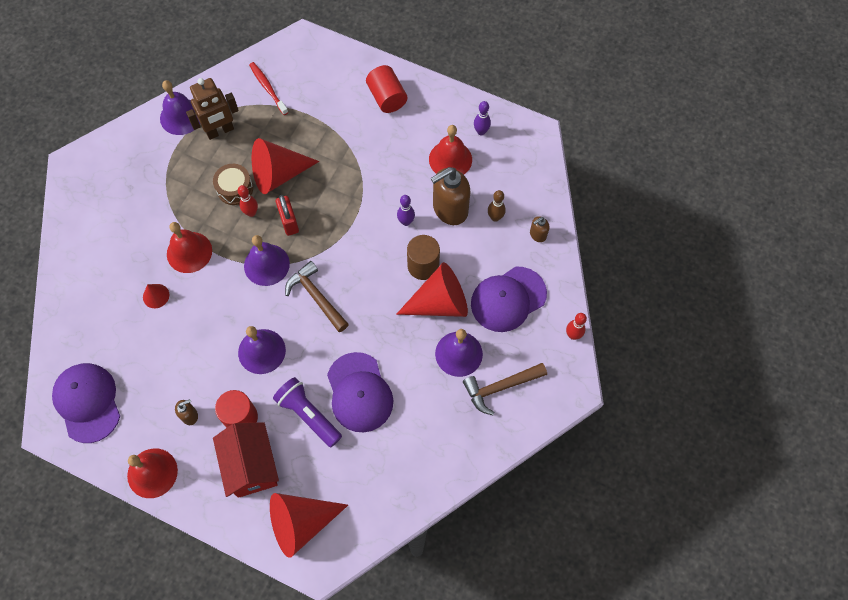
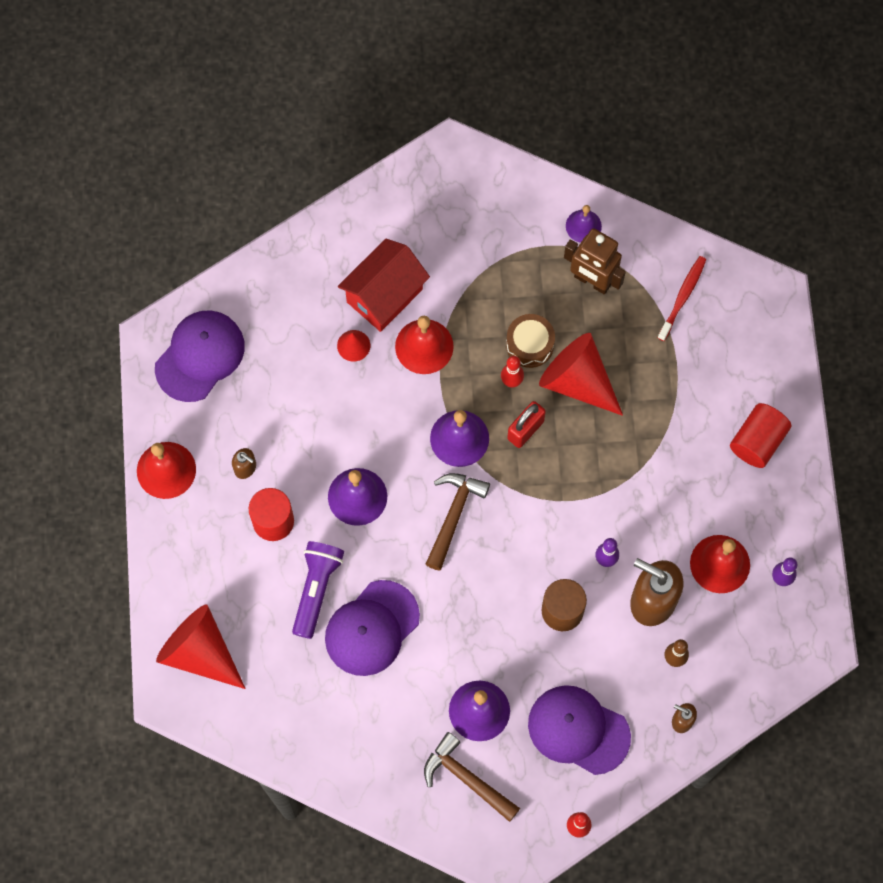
camera: 60 degrees right, 5 degrees up
purple bell [160,80,200,135] -> purple bell [566,205,602,243], size x0.63
red house [213,422,279,498] -> red house moved to [338,239,430,332]
red cone [396,262,468,317] -> none

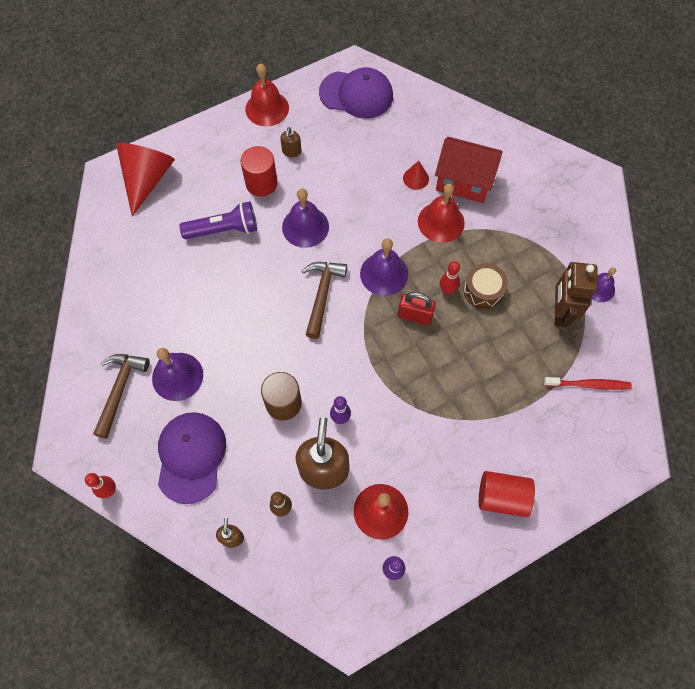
camera: 65 degrees right, 5 degrees down
purple cap [325,580,420,676] -> none
brown hammer [426,473,490,571] -> brown hammer turned 75 degrees counterclockwise [302,262,347,339]
red cone [539,333,623,416] -> none

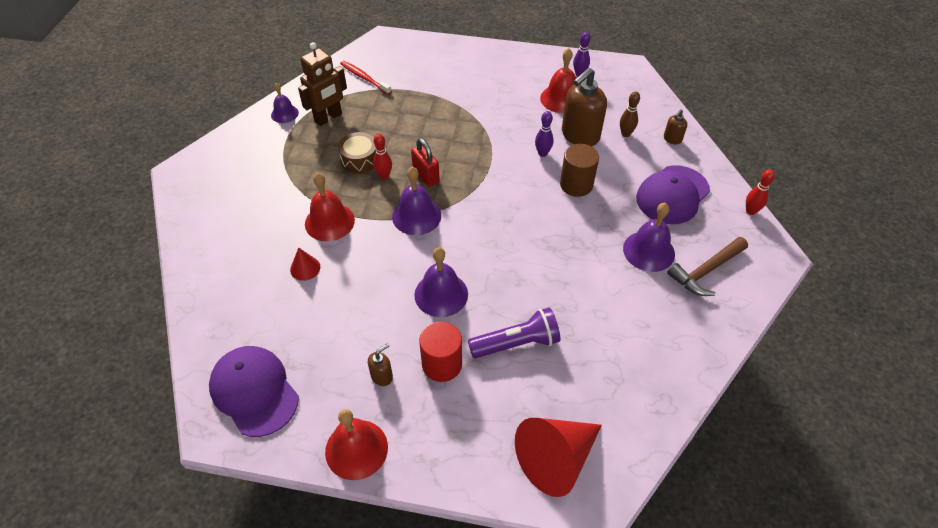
camera: 140 degrees left, 15 degrees down
purple flashlight [179,201,257,239] -> purple flashlight turned 135 degrees clockwise [468,307,561,358]
brown hammer [302,262,347,339] -> none
red house [435,137,502,203] -> none
red cylinder [479,471,535,517] -> none

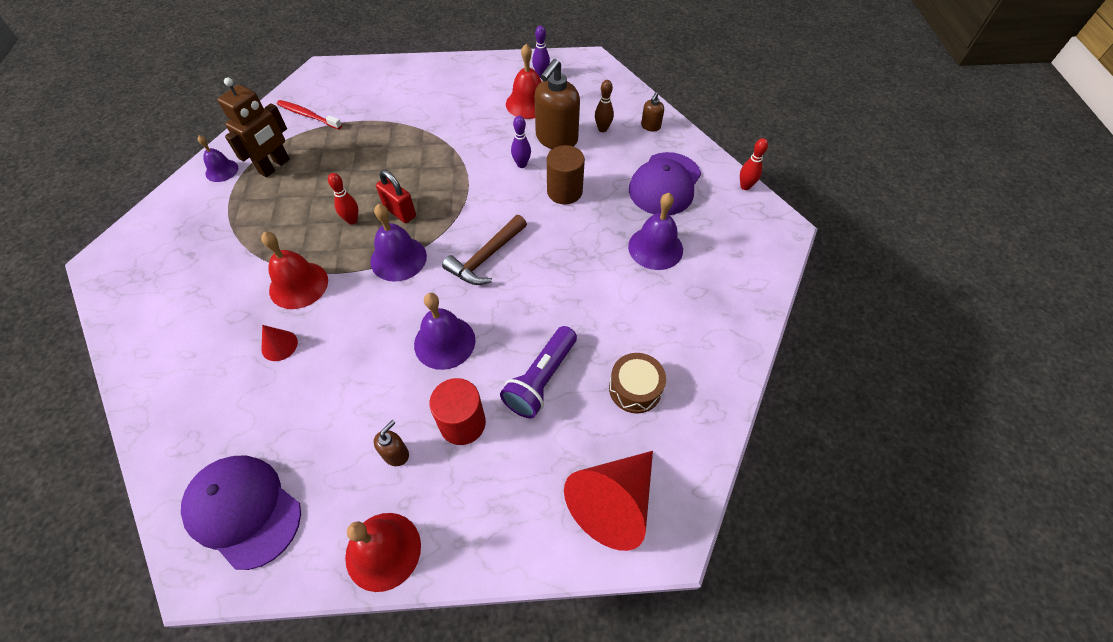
camera: 15 degrees left, 5 degrees up
brown drum [338,132,376,174] -> brown drum moved to [609,353,666,413]
purple flashlight [468,307,561,358] -> purple flashlight turned 150 degrees clockwise [500,326,577,418]
brown hammer [667,237,748,296] -> brown hammer moved to [442,215,527,285]

